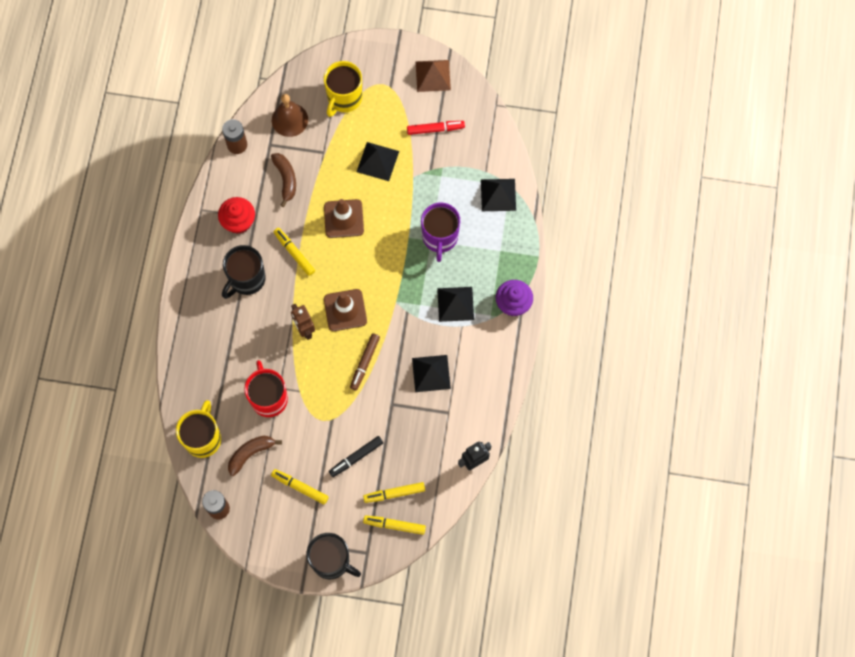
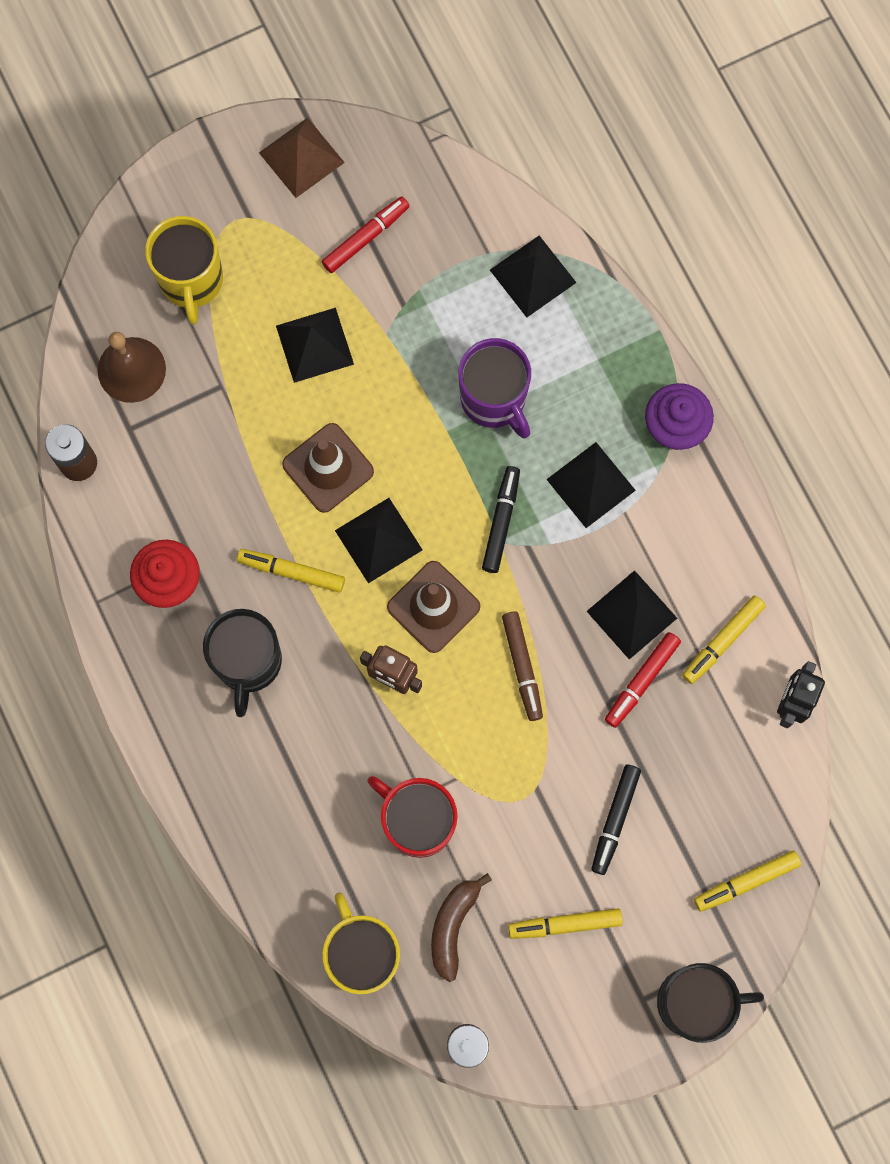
camera: 35 degrees left, 5 degrees up
brown banana [271,153,296,207] -> none
yellow marker [363,482,425,503] -> yellow marker moved to [682,596,766,684]
none -> black pyramid [335,498,422,583]
none -> black marker [482,466,520,573]
none -> red marker [605,632,681,728]

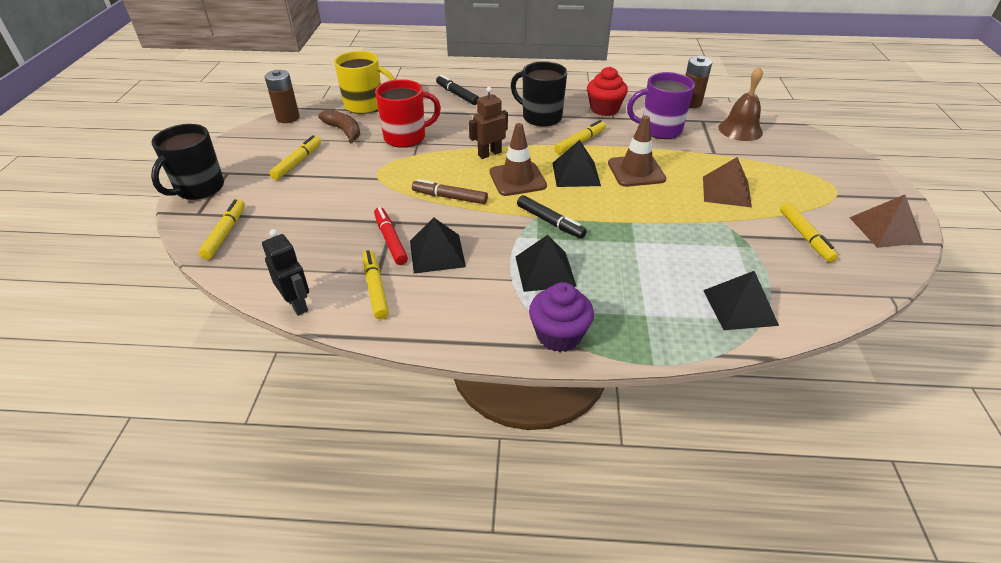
camera: 120 degrees right, 35 degrees down
yellow mug [145,216,223,325] -> none
black pyramid [276,308,354,383] -> brown pyramid [703,157,752,208]
red marker [322,196,409,273] -> yellow marker [780,202,838,262]
purple mug [458,338,531,439] -> purple mug moved to [627,72,695,139]
black marker [591,764,641,875] -> black marker moved to [436,75,479,105]

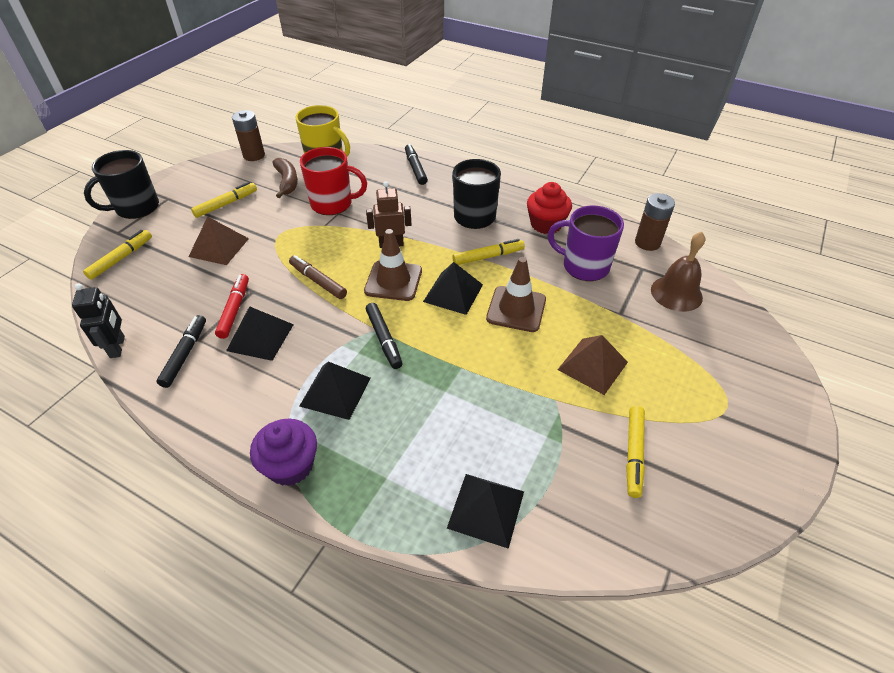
camera: 25 degrees right, 5 degrees up
yellow marker [363,250,389,319] -> black marker [156,315,206,388]
brown pyramid [849,195,923,248] -> brown pyramid moved to [188,216,249,265]

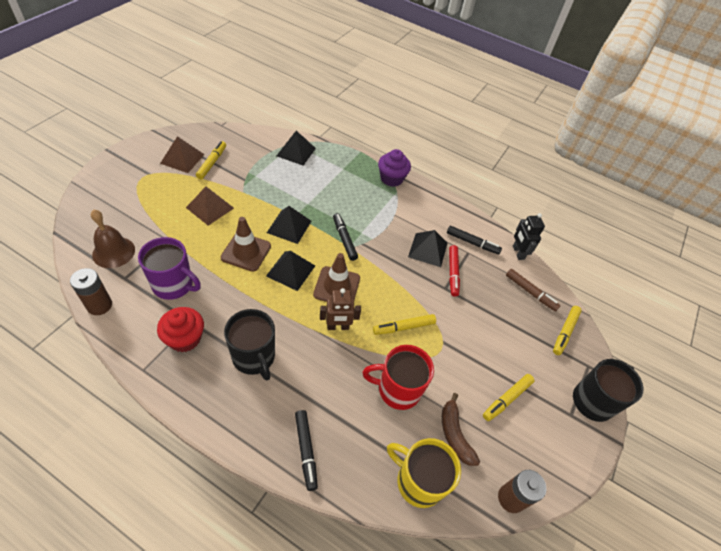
camera: 175 degrees right, 5 degrees up
black marker [156,315,206,388] -> black marker turned 75 degrees counterclockwise [447,226,502,254]
brown pyramid [188,216,249,265] -> brown pyramid moved to [160,136,205,173]
brown marker [289,255,347,299] -> brown marker moved to [506,269,560,311]
black pyramid [299,362,370,420] -> black pyramid moved to [267,206,311,244]
yellow marker [452,239,525,265] -> yellow marker moved to [373,314,436,335]

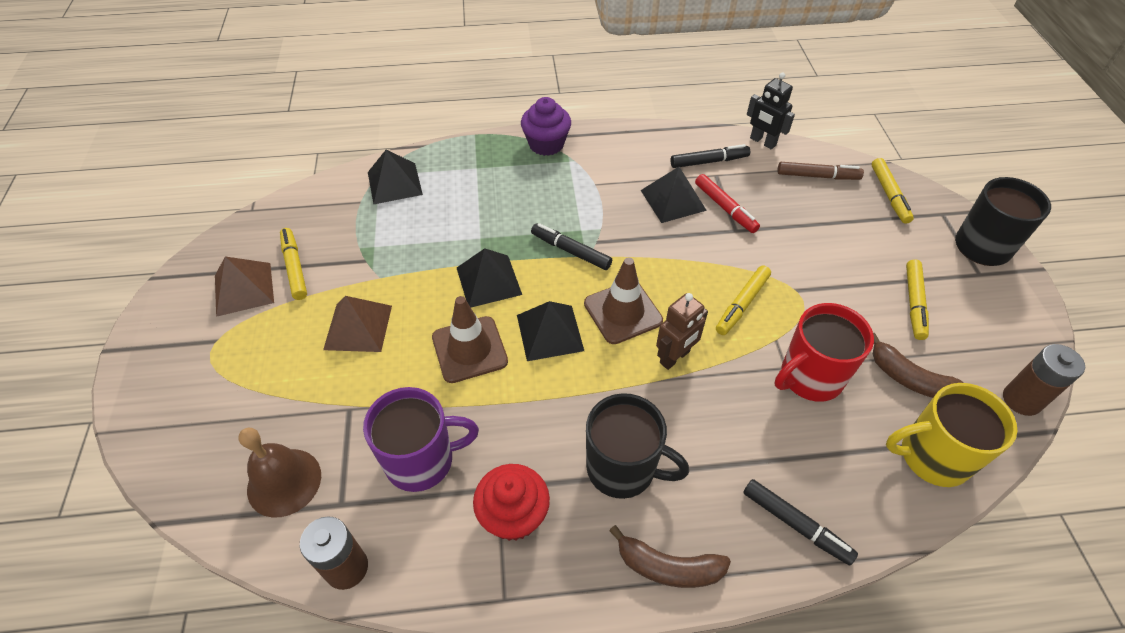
camera: 30 degrees left, 0 degrees up
none -> brown banana [609,525,731,588]

